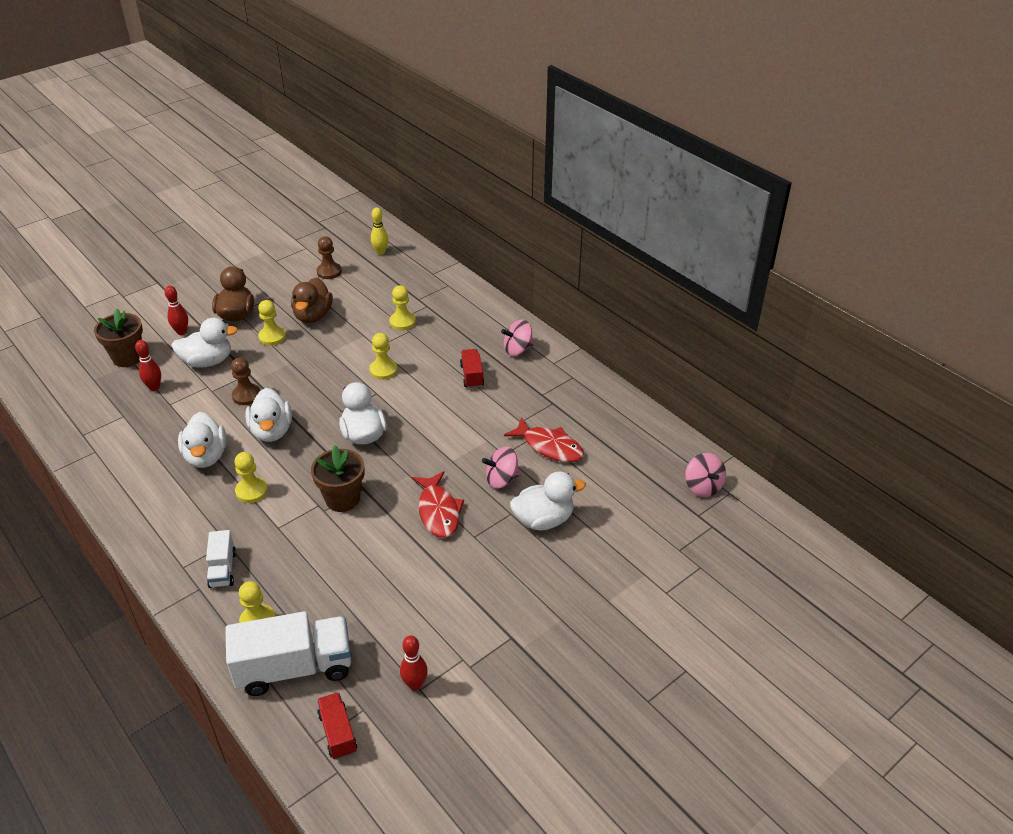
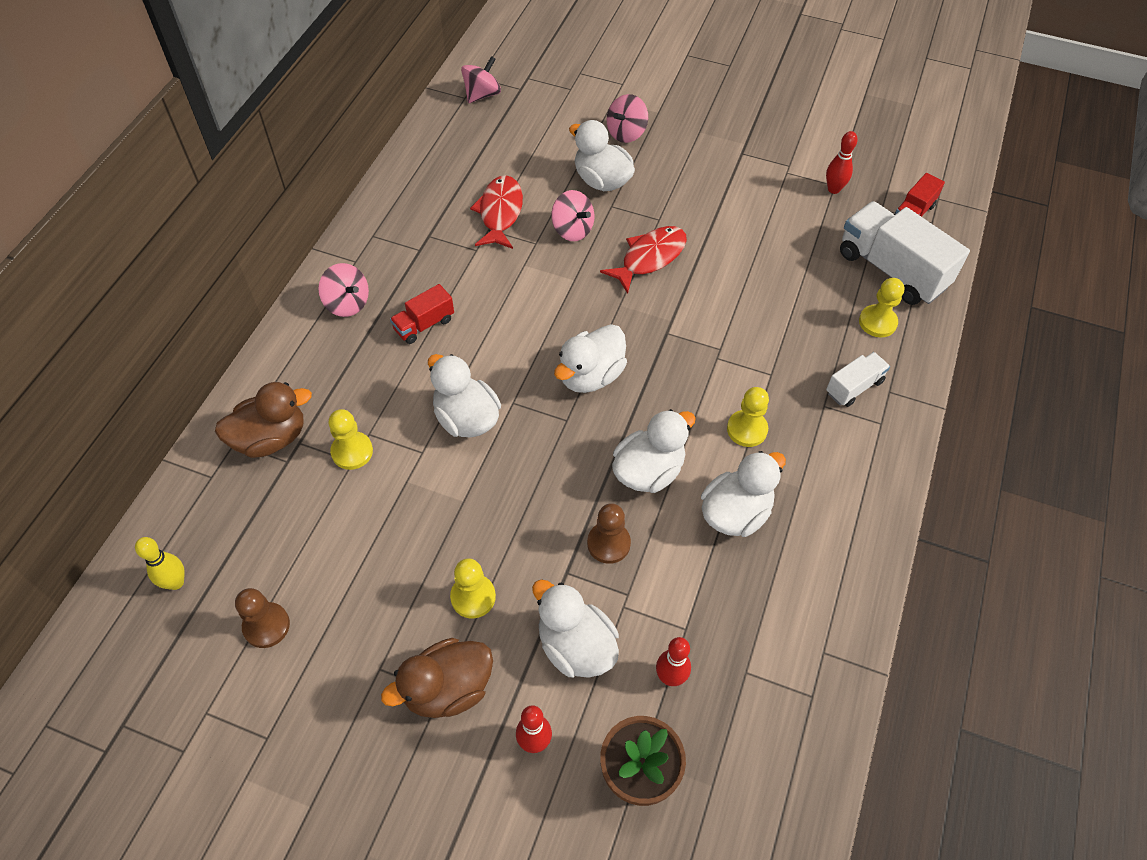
camera: 120 degrees left, 15 degrees up
brown duck [291,278,333,323] -> brown duck moved to [215,382,312,458]
brown flower pot [311,445,365,512] -> none
yellow pawn [369,333,397,380] -> white duck [428,354,501,438]
none -> pink spinning top [607,94,648,143]

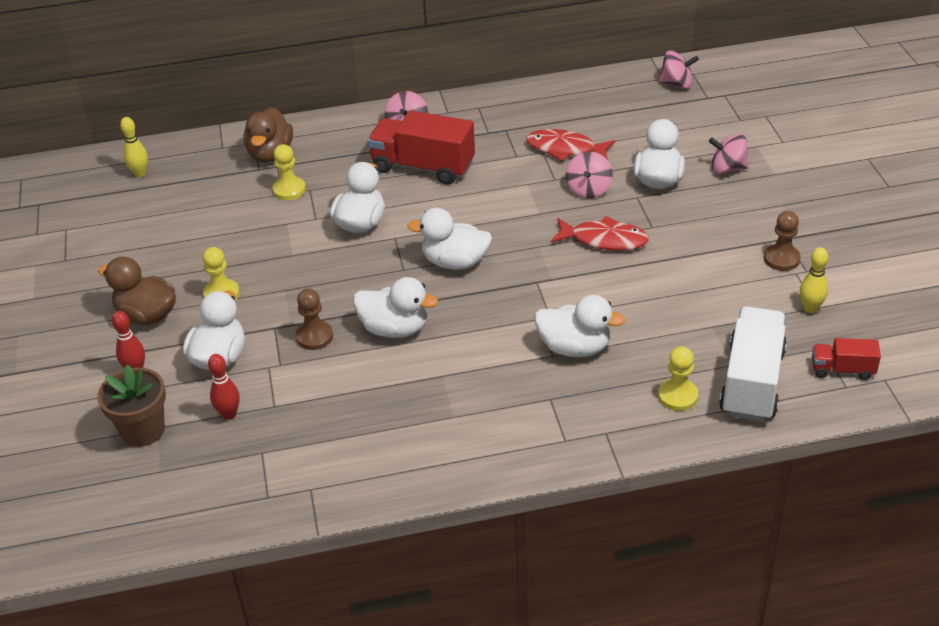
camera: 60 degrees right, 15 degrees down
brown duck [215,382,312,458] -> brown duck turned 60 degrees clockwise [243,107,293,162]
brown pawn [235,588,290,648] -> brown pawn moved to [764,211,801,271]
red truck [390,284,454,344] -> red truck [367,111,475,185], size x1.94
red fish [470,175,523,249] -> red fish turned 135 degrees counterclockwise [526,129,615,161]
white duck [701,451,786,537] -> white duck moved to [535,295,626,357]
yellow pawn [727,387,769,447] -> none
red bowling pin [826,131,858,194] -> yellow bowling pin [800,247,828,313]
white truck [826,352,890,407] -> none

